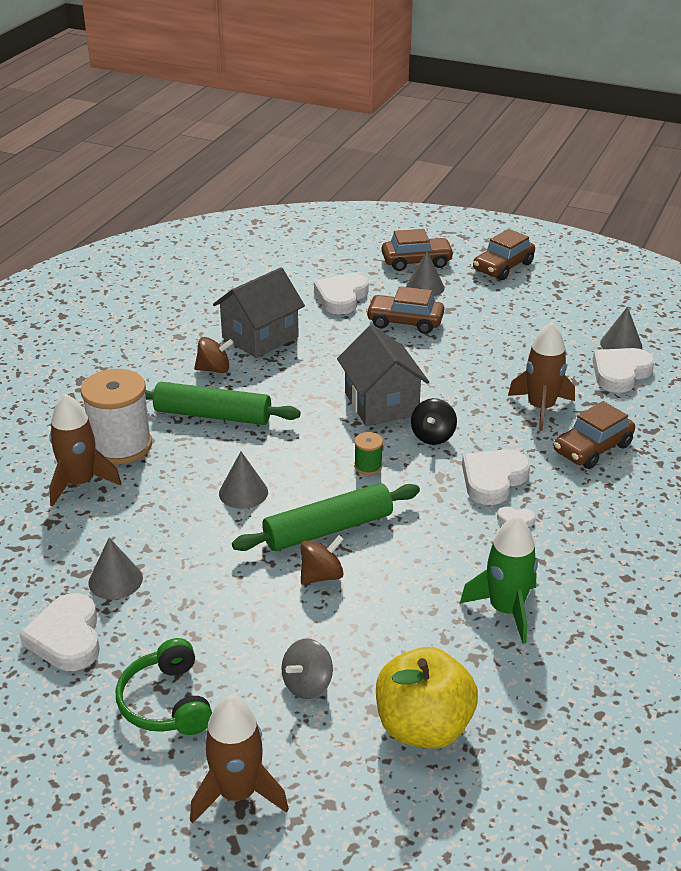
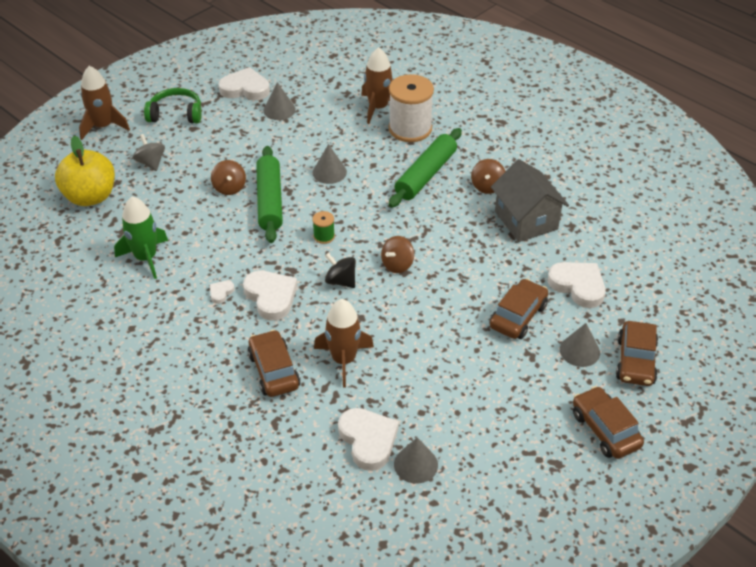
camera: 110 degrees right, 10 degrees up
grey house [337,325,429,426] -> brown spinning top [381,236,414,273]

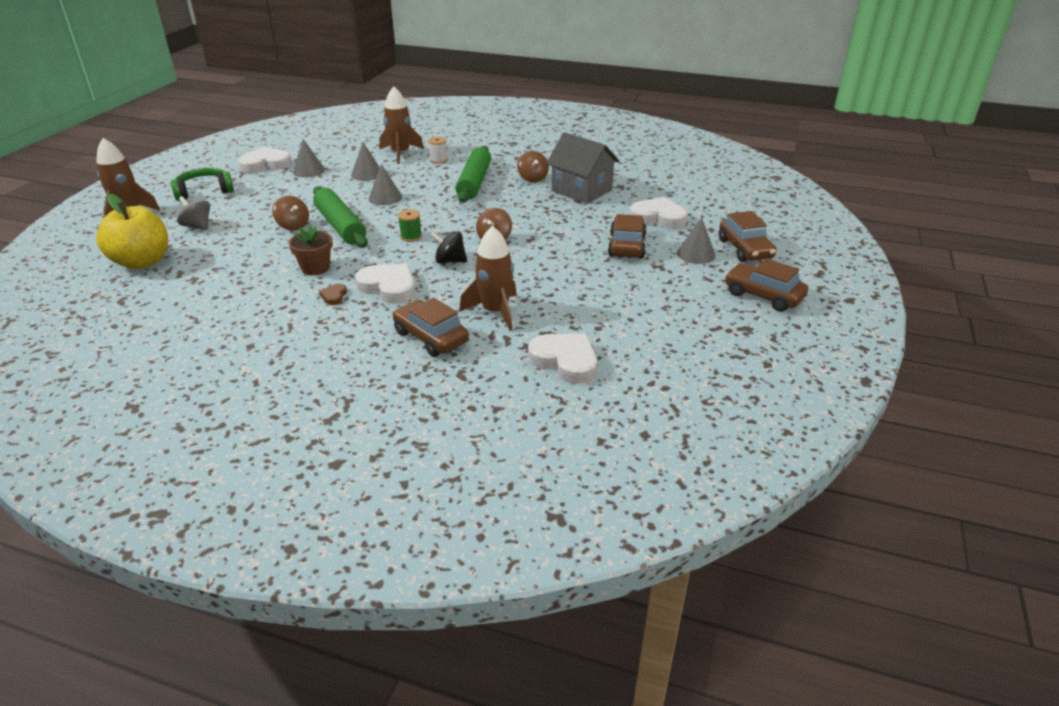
camera: 25 degrees left, 10 degrees down
green rocket [114,196,168,279] -> none
white heart [210,281,235,304] -> brown heart [319,284,347,305]
white spool [388,74,434,142] -> white spool [428,137,448,164], size x0.44
grey cone [394,437,438,484] -> grey cone moved to [351,142,380,181]
none -> brown flower pot [289,225,333,275]

